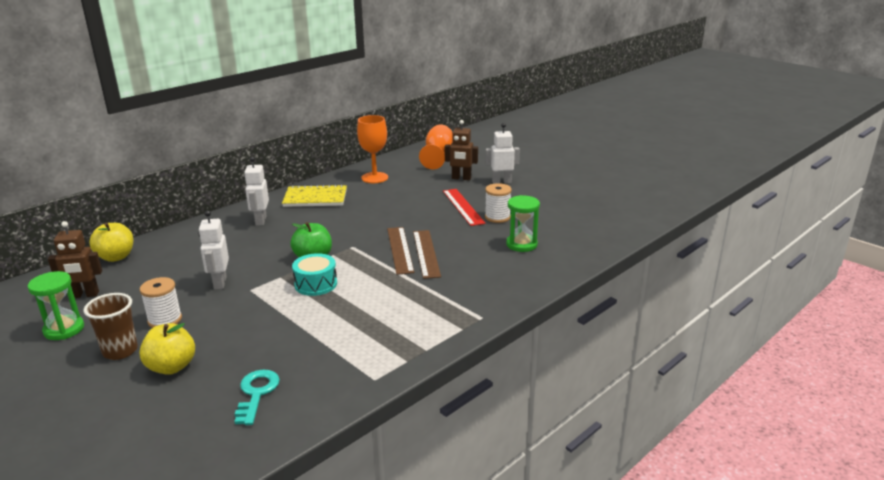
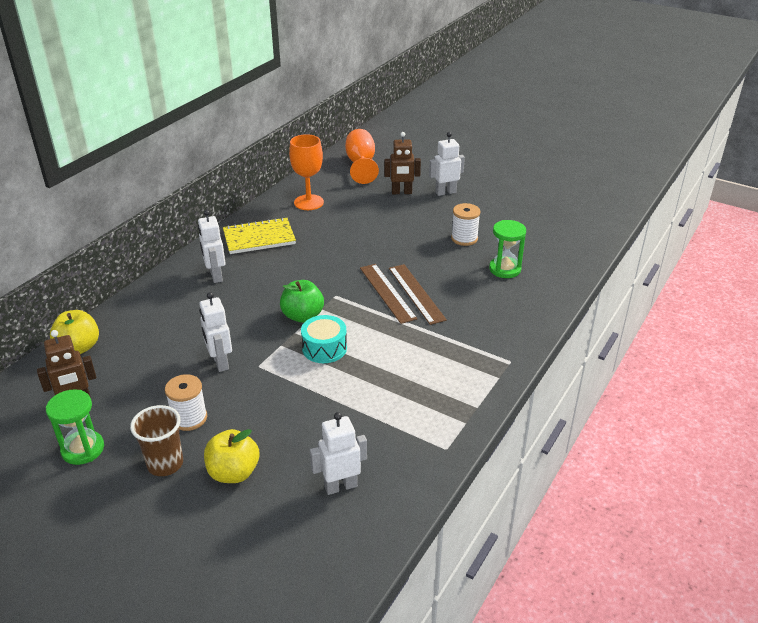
camera: 15 degrees left, 10 degrees up
turquoise key [234,370,280,425] -> white robot [310,412,367,495]
red ruler [443,189,485,226] -> none

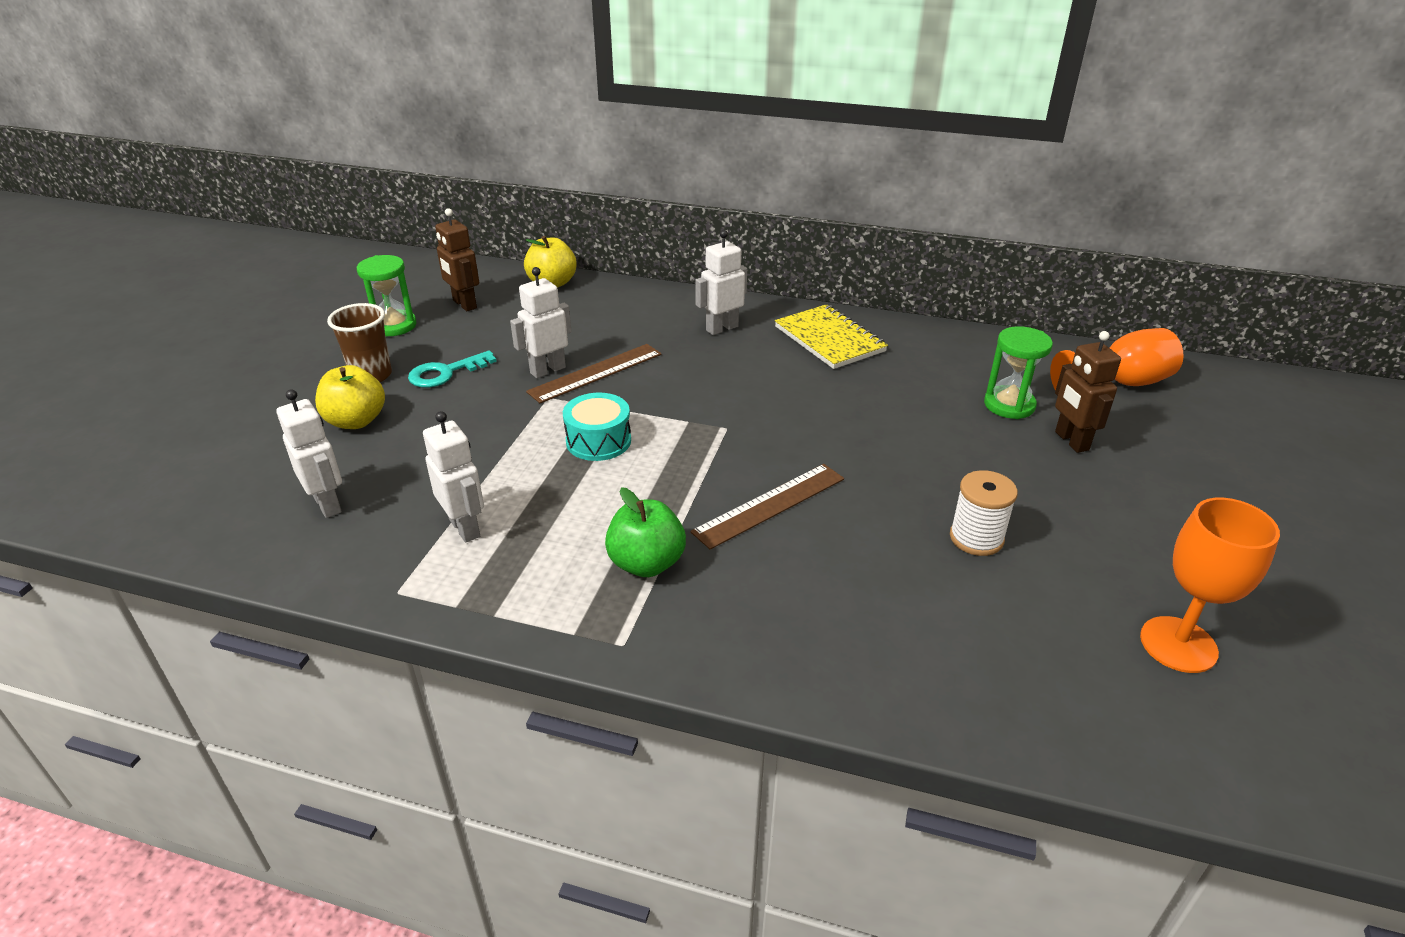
camera: 75 degrees right, 0 degrees up
white spool [165,374,207,431] -> turquoise key [408,350,497,388]
green apple [280,280,324,323] -> green apple moved to [605,487,686,577]
orange goblet [289,134,324,210] -> orange goblet moved to [1140,498,1280,673]
brown ruler [360,264,417,324] -> brown ruler moved to [526,344,662,403]
white robot [429,132,465,196] -> white robot moved to [423,411,484,543]
green hourglass [489,220,526,278] -> green hourglass moved to [984,326,1053,419]

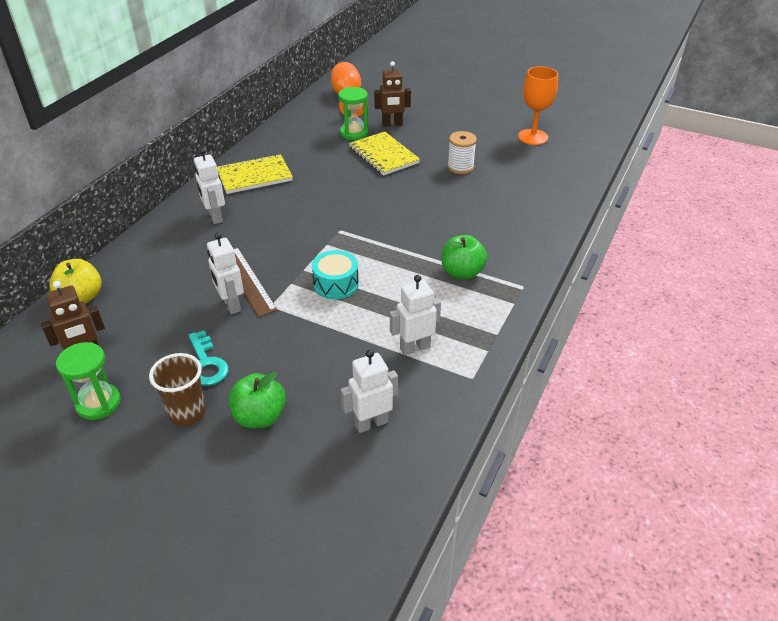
camera: 80 degrees left, 5 degrees up
yellow apple [315,365,385,429] -> green apple [228,372,286,428]
brown ruler [691,464,844,550] -> none
none -> yellow notebook [349,132,420,176]

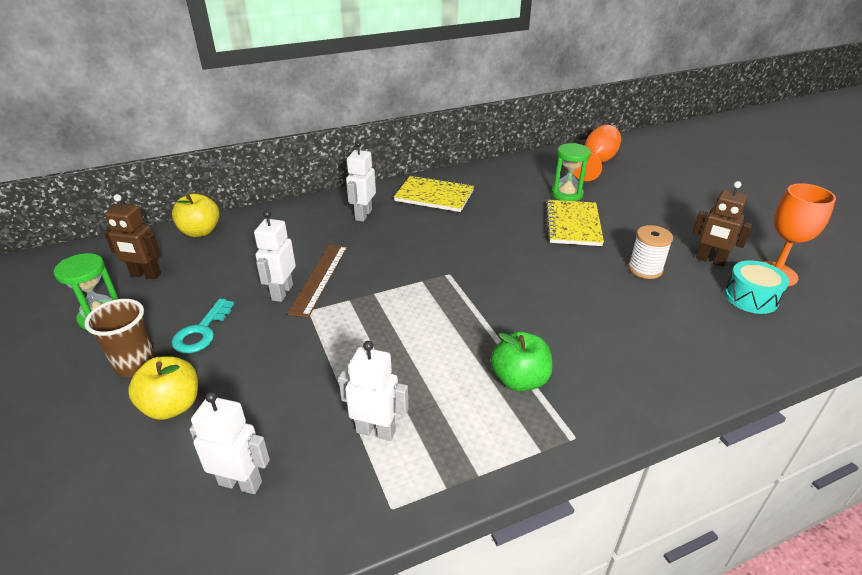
camera: 40 degrees right, 5 degrees down
green apple [228,372,286,428] -> yellow apple [128,356,198,420]
turquoise drum [312,250,359,299] -> turquoise drum moved to [724,260,789,314]
brown robot [374,61,411,127] -> brown robot moved to [693,181,752,267]

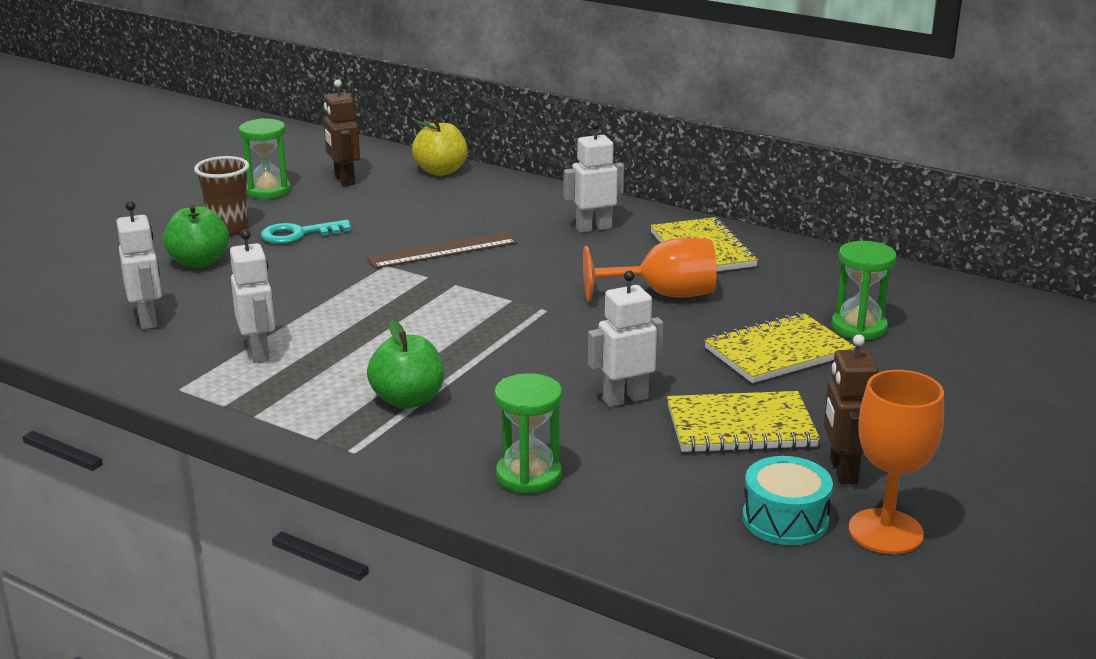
camera: 55 degrees right, 10 degrees down
yellow apple [128,356,198,420] -> green apple [163,205,229,268]
white robot [254,210,296,302] -> white robot moved to [588,271,663,407]
orange goblet [573,125,621,181] -> orange goblet moved to [583,238,717,302]
white spool [628,225,673,279] -> yellow notebook [667,391,820,453]
none -> green hourglass [494,373,562,494]

